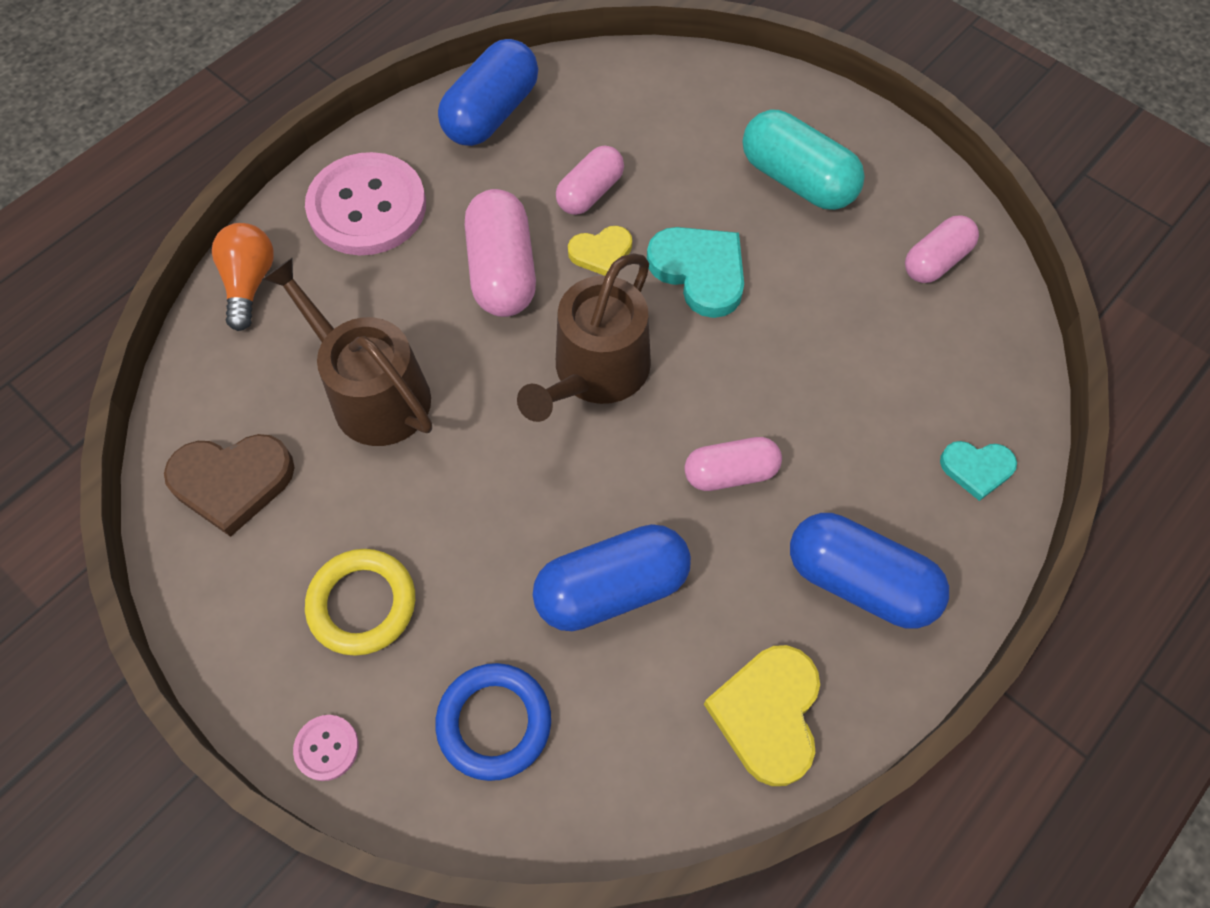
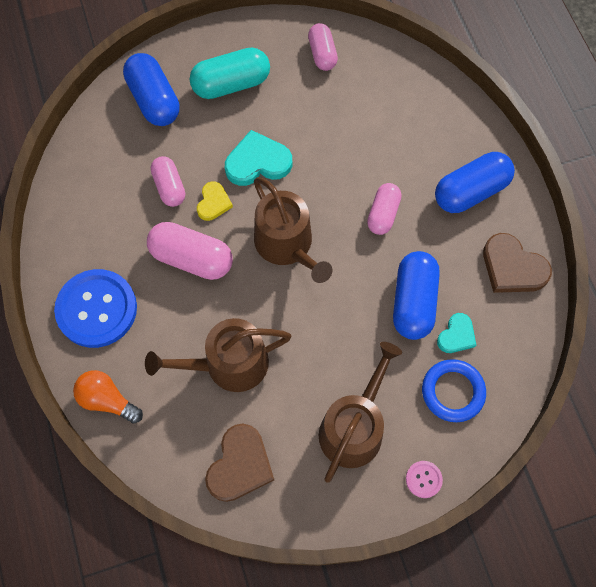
camera: 60 degrees left, 5 degrees up
pink button [305,152,426,255] -> blue button [54,269,137,348]
yellow ring [305,549,415,656] -> brown watering can [319,342,402,483]
blue capsule [438,39,538,146] -> blue capsule moved to [123,53,180,126]
yellow heart [704,645,820,786] -> brown heart [483,233,552,293]
turquoise heart [940,441,1017,501] -> turquoise heart moved to [437,313,476,353]

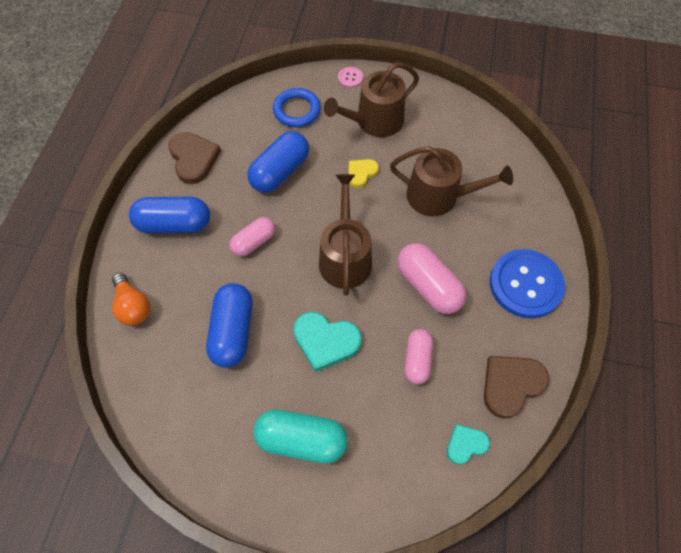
camera: 150 degrees left, 5 degrees down
orange light bulb [73,370,143,424] -> orange light bulb moved to [112,273,150,326]
blue capsule [123,53,180,126] -> blue capsule moved to [206,283,252,368]
yellow heart [197,181,233,221] -> yellow heart moved to [349,159,379,188]
brown heart [205,424,274,502] -> brown heart moved to [484,356,549,418]
pink capsule [308,23,338,71] -> none
turquoise heart [437,313,476,353] -> turquoise heart moved to [447,424,490,465]

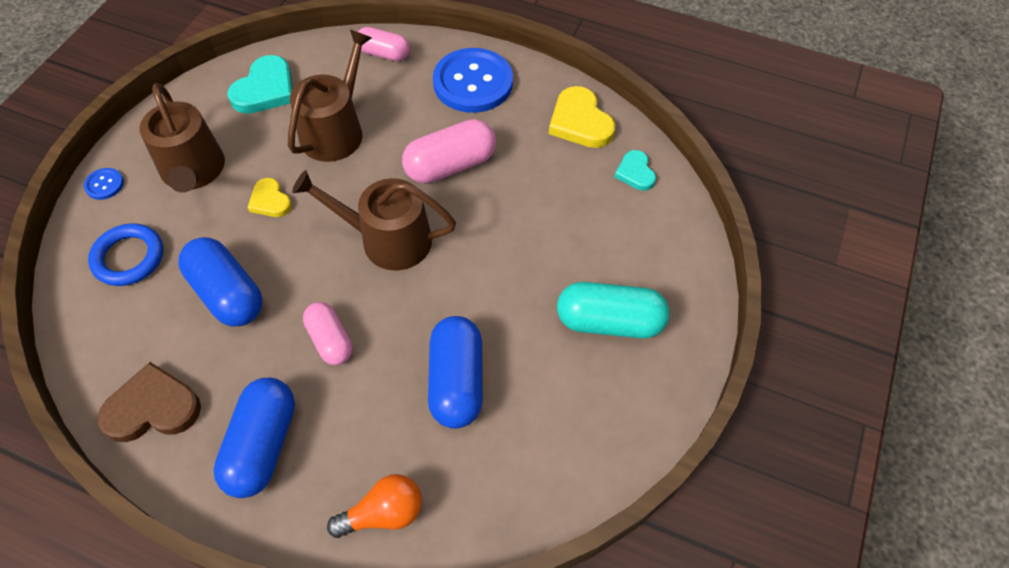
camera: 80 degrees left, 5 degrees down
blue capsule [206,283,252,368] -> blue capsule turned 75 degrees clockwise [428,316,483,429]
turquoise capsule [253,409,348,463] -> turquoise capsule turned 75 degrees clockwise [557,282,670,338]
turquoise heart [293,312,362,372] -> turquoise heart moved to [227,55,293,114]
pink button [338,67,363,88] -> blue button [84,168,124,200]
pink capsule [404,329,433,384] -> pink capsule moved to [358,27,410,61]
brown heart [484,356,549,418] -> yellow heart [549,86,615,148]

